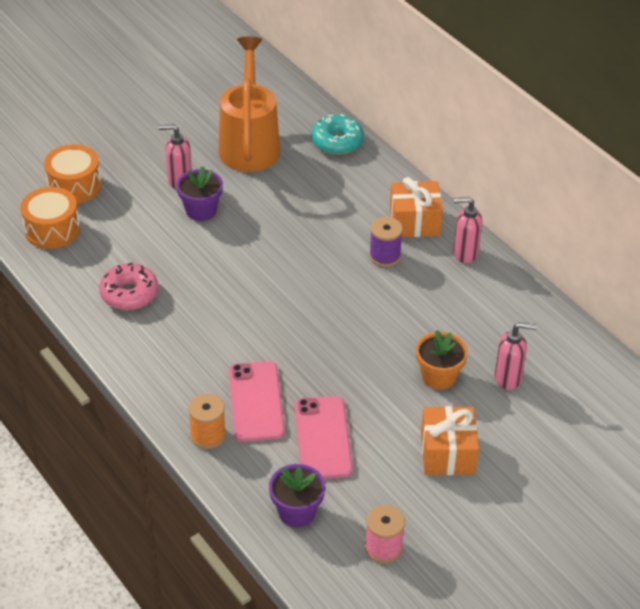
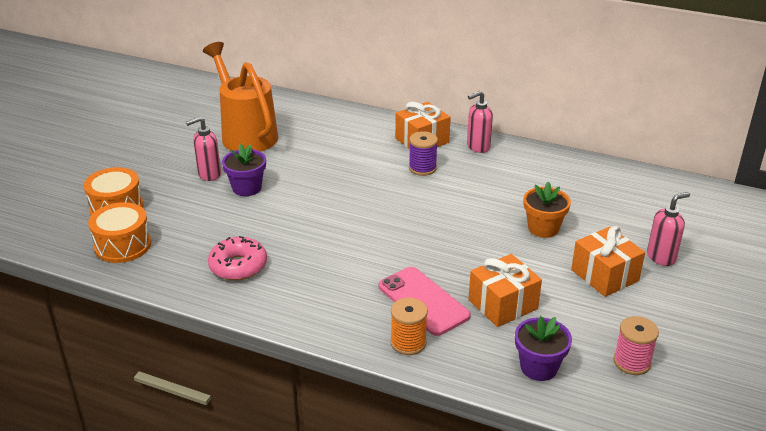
camera: 30 degrees left, 10 degrees down
pink phone [295,396,353,479] -> orange gift [468,254,542,327]
turquoise donut [311,114,364,155] -> none
pink soap dispenser [494,322,537,390] -> pink soap dispenser moved to [647,192,690,266]

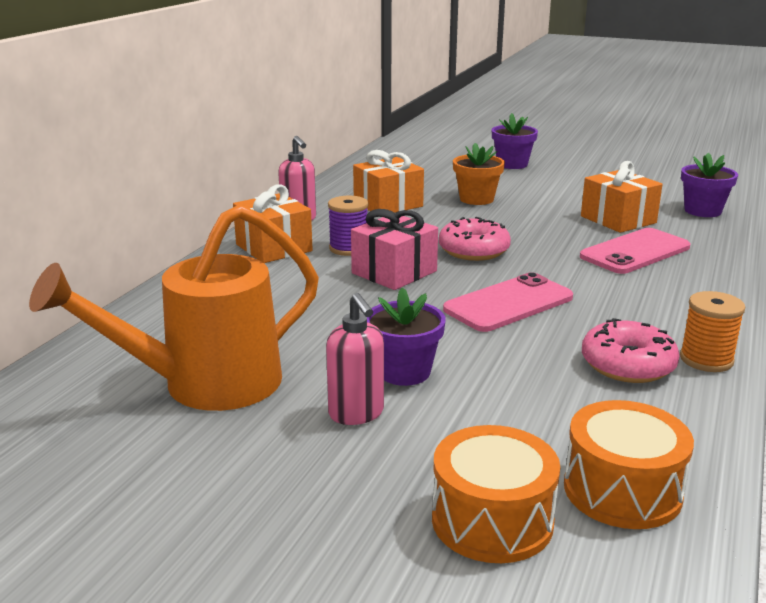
camera: 90 degrees left, 10 degrees down
orange spool [390,298,428,355] -> orange spool moved to [680,291,745,372]
orange gift [571,226,645,297] -> orange gift moved to [353,150,424,213]
pink spool [613,316,659,375] -> none
pink soap dispenser [647,192,690,266] -> purple flower pot [492,113,538,169]
none -> pink gift [351,209,438,290]
none -> pink donut [439,217,511,261]
none -> pink phone [443,272,573,332]

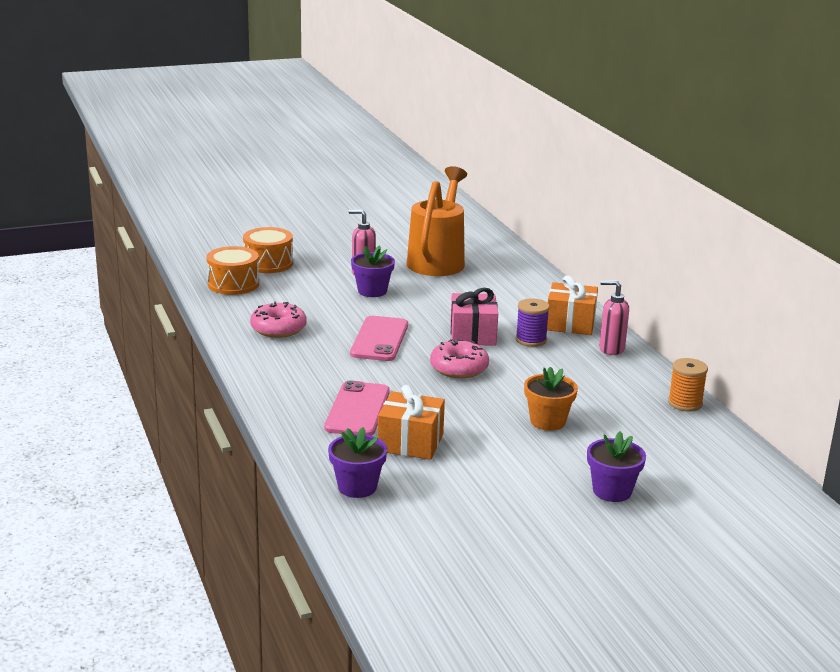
camera: 135 degrees right, 0 degrees up
orange gift [353,150,424,213] -> none
orange spool [680,291,745,372] -> orange spool moved to [668,358,708,412]

